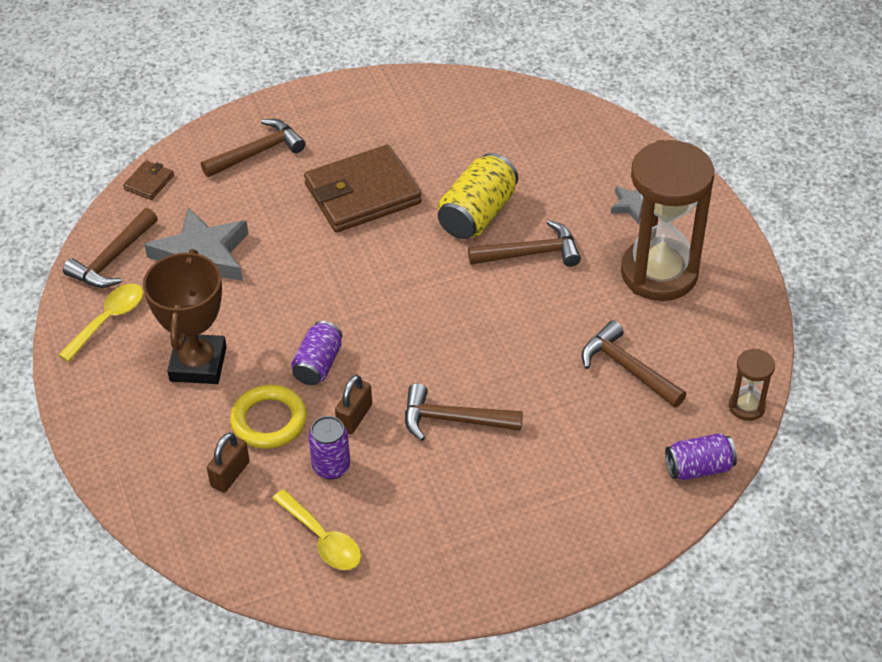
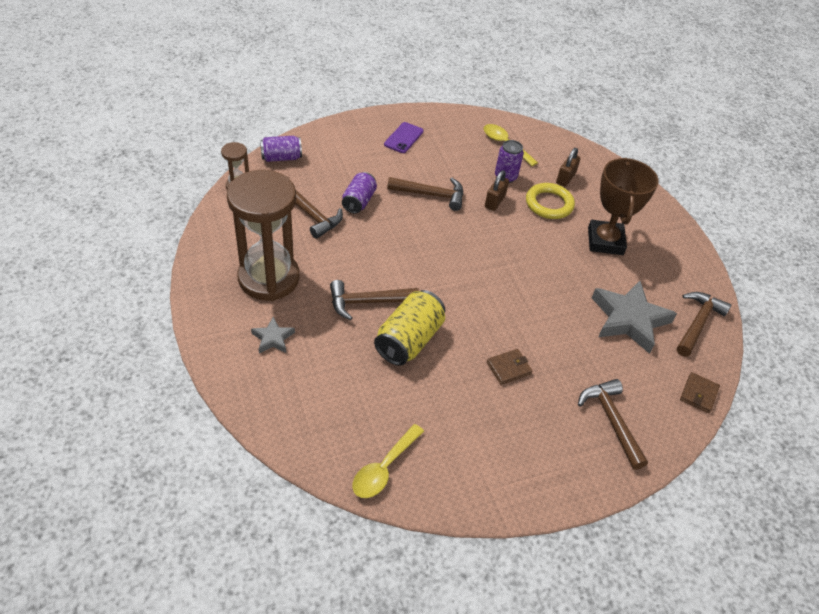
camera: 175 degrees right, 0 degrees up
yellow spoon [59,284,143,362] -> yellow spoon moved to [352,424,424,498]
brown hammer [201,119,305,177] -> brown hammer turned 105 degrees clockwise [578,379,648,470]
purple can [291,321,342,385] -> purple can moved to [342,172,377,214]
brown wallet [304,145,422,233] -> brown wallet [487,349,533,385], size x0.43
none -> purple phone [384,122,424,153]

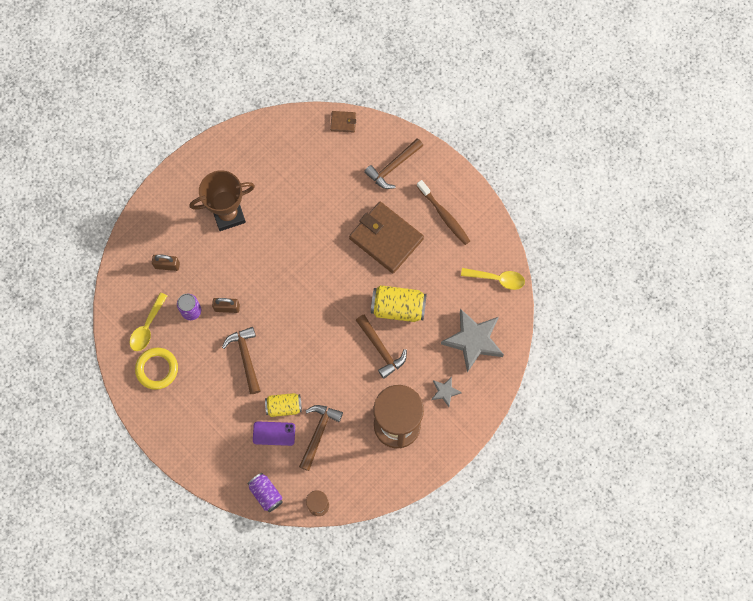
camera: 110 degrees left, 25 degrees up
purple can [342,172,377,214] -> yellow can [265,393,302,417]
purple phone [384,122,424,153] -> purple phone moved to [253,421,295,446]
brown wallet [487,349,533,385] -> brown wallet [349,202,424,273], size x2.31
yellow ring [526,183,575,219] -> yellow ring moved to [135,348,178,390]
grey star [592,281,677,354] -> grey star moved to [441,309,504,372]
brown hammer [677,292,731,357] -> none
none -> brown toothbrush [417,180,470,245]

